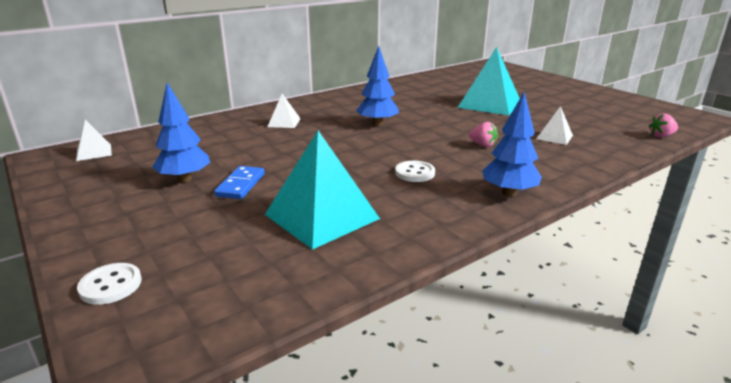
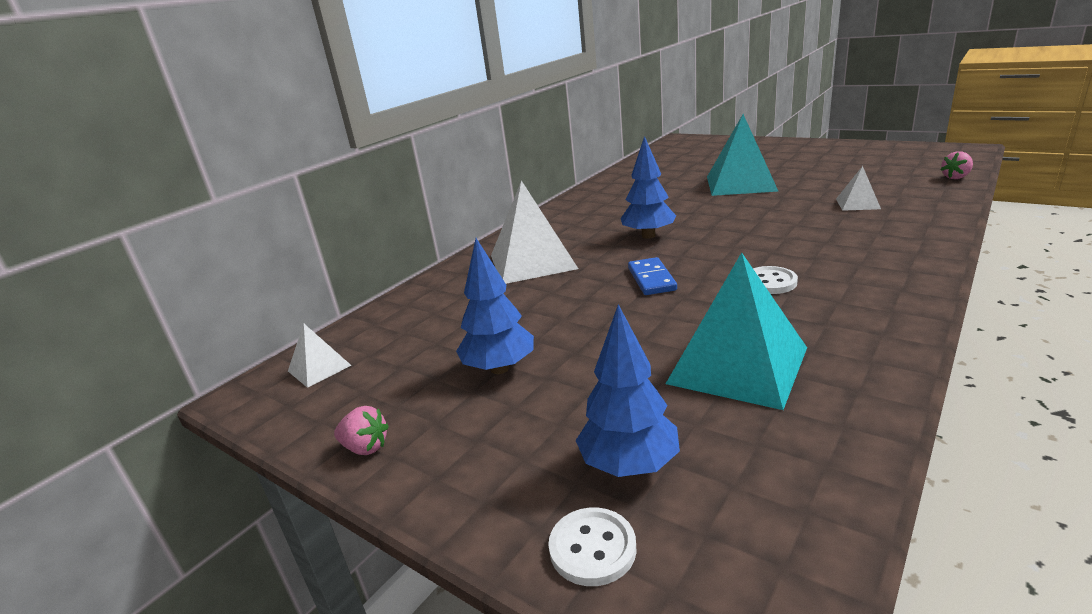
camera: 15 degrees left, 0 degrees up
blue domino [214,166,265,199] -> blue domino moved to [628,257,677,295]
white pyramid [268,94,301,128] -> white pyramid [491,180,578,284], size x2.05
pink strawberry [469,122,498,147] -> pink strawberry moved to [334,406,389,455]
blue tree [482,92,542,196] -> blue tree moved to [575,304,680,477]

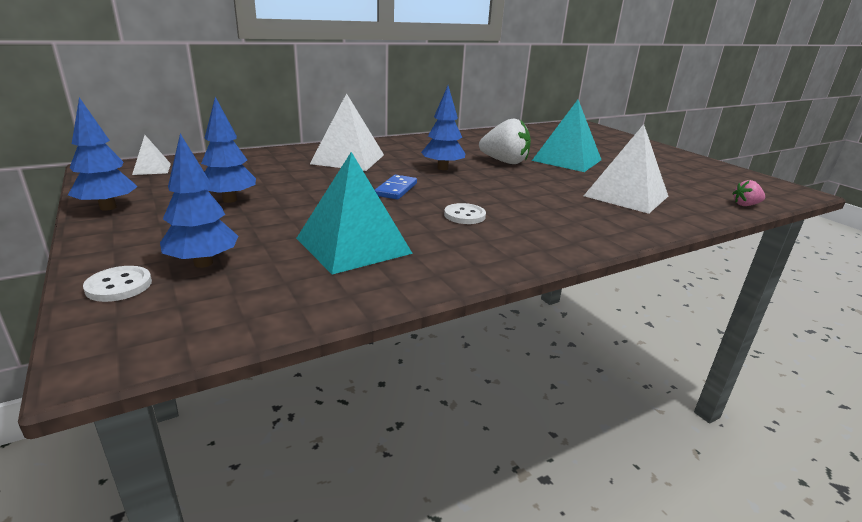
camera: 20 degrees right, 0 degrees up
pink strawberry [334,406,389,455] -> blue tree [68,97,138,211]
white pyramid [836,166,881,211] -> white pyramid [584,124,668,214], size x2.05
none -> white strawberry [479,119,531,164]

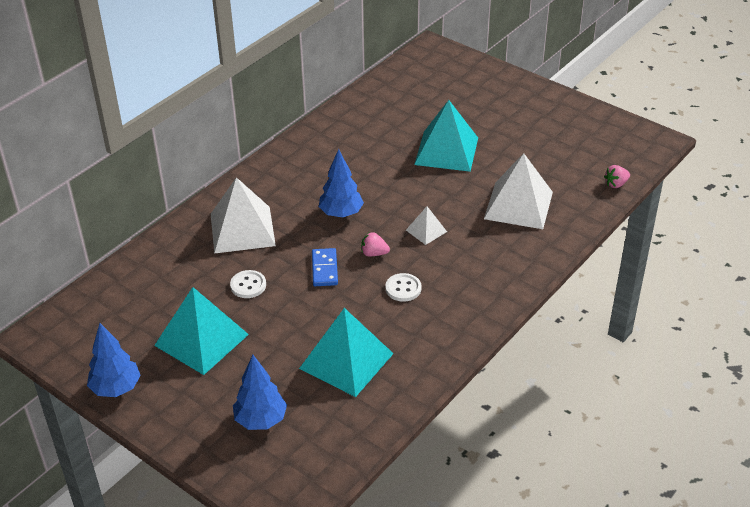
camera: 20 degrees left, 15 degrees up
white button [83,266,152,302] -> white button moved to [230,270,266,298]
white pyramid [132,135,171,175] -> white pyramid moved to [406,206,447,245]
blue tree [201,97,256,203] -> turquoise pyramid [154,287,249,375]
white strawberry [479,119,531,164] -> none
none -> pink strawberry [361,232,390,256]

